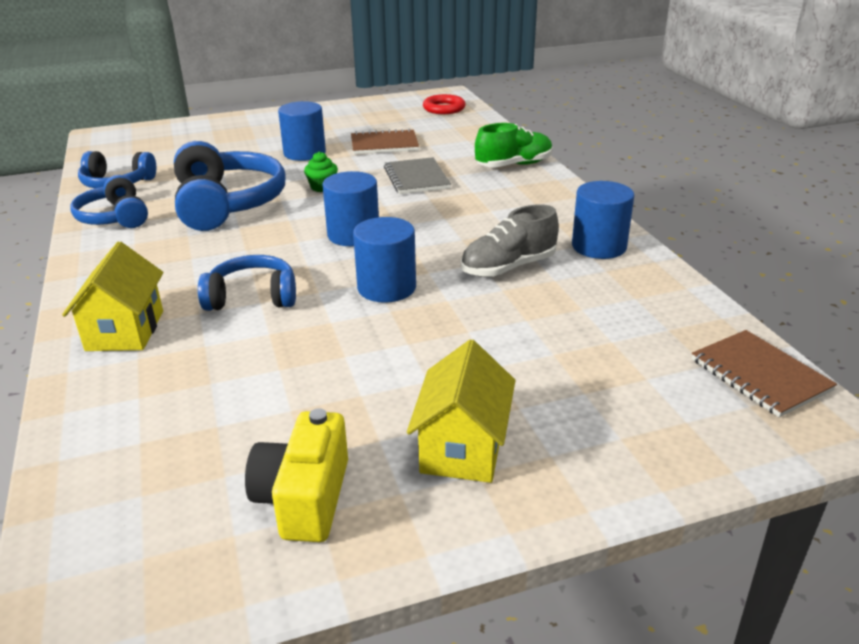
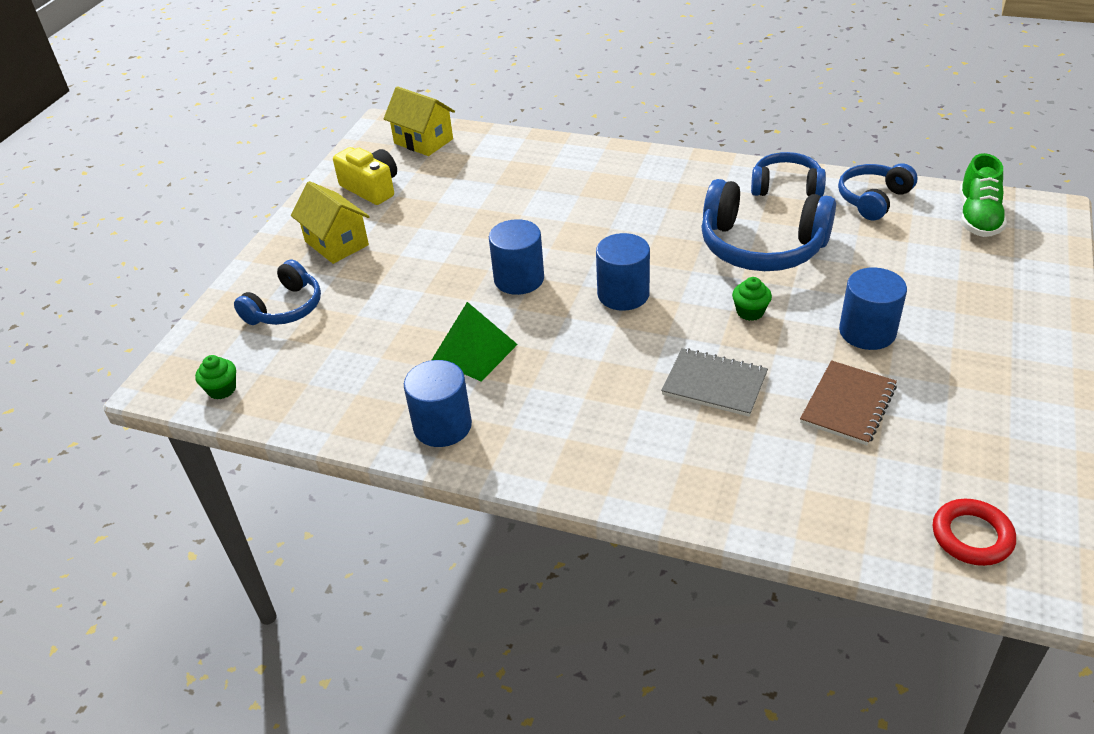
camera: 130 degrees right, 10 degrees up
yellow house [62,242,163,351] -> yellow house moved to [384,86,455,156]
blue headphones [198,255,296,311] -> blue headphones moved to [234,260,321,325]
grey shoe [461,205,559,277] -> green pyramid [432,302,518,381]
green shoe [475,123,553,167] -> green shoe moved to [959,153,1007,237]
brown notebook [692,330,837,417] -> green cupcake [195,355,236,399]

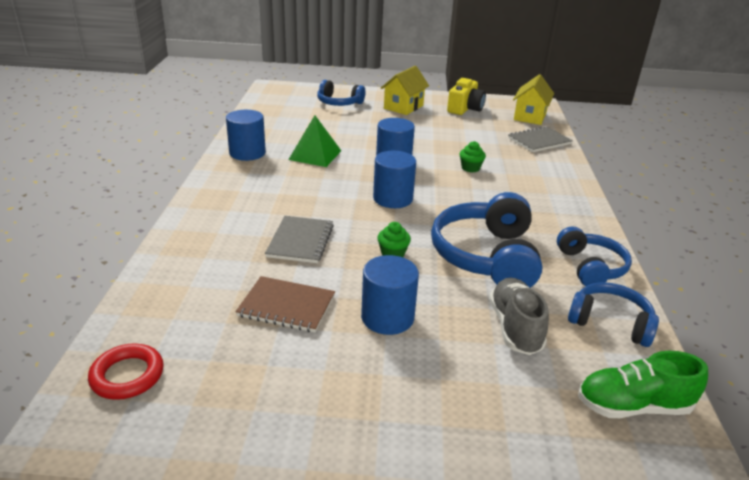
camera: 70 degrees right, 10 degrees down
green cupcake [195,355,236,399] -> green cupcake moved to [460,141,486,172]
none -> grey shoe [489,277,549,355]
none -> grey notebook [508,126,573,152]

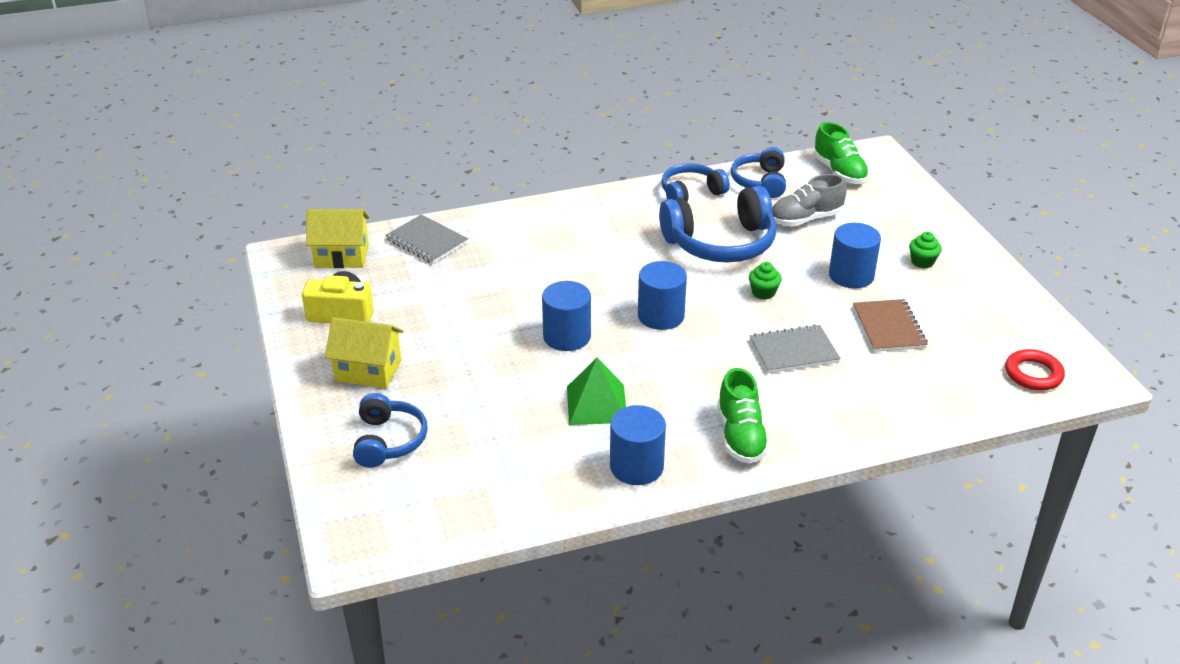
camera: 110 degrees left, 5 degrees up
green cupcake [460,141,486,172] -> green cupcake moved to [909,232,942,268]
none -> green shoe [717,368,770,464]

